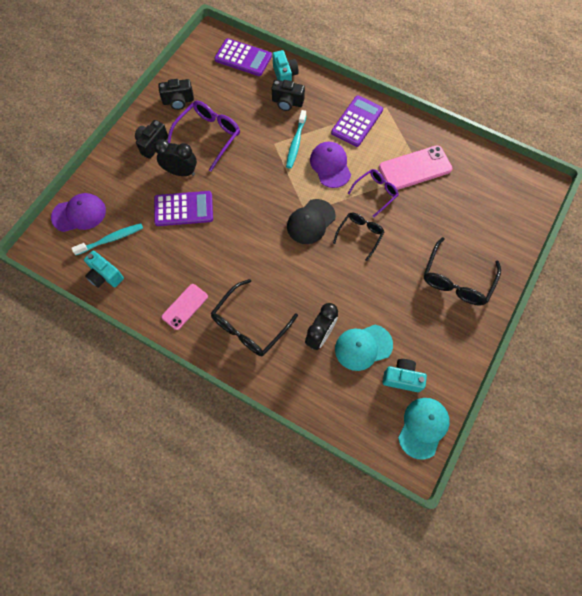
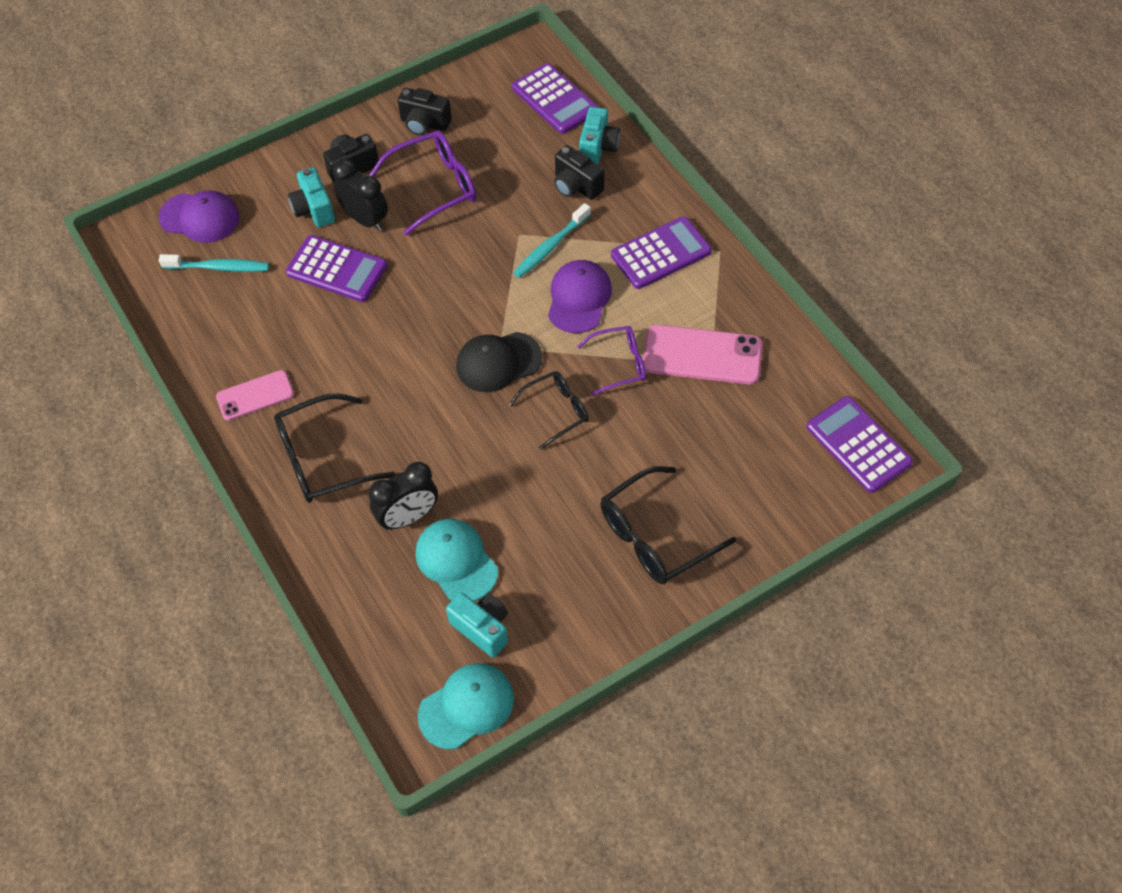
camera: 30 degrees right, 10 degrees down
turquoise camera [84,251,124,288] -> turquoise camera moved to [288,167,335,227]
turquoise cap [335,325,393,371] -> turquoise cap turned 45 degrees clockwise [415,519,498,601]
none -> purple calculator [806,396,913,493]

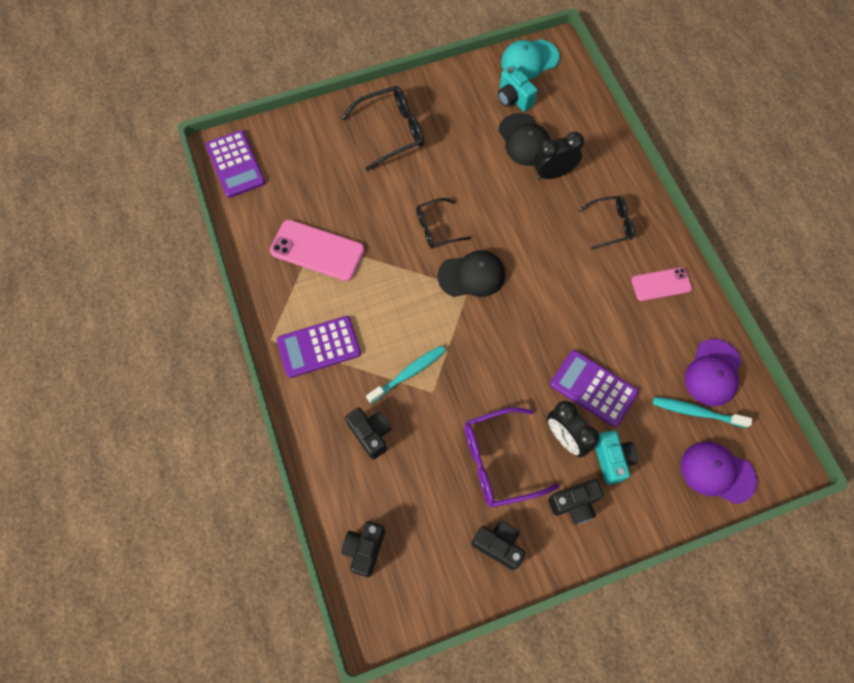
camera: 170 degrees left, 10 degrees up
black glasses [274,393,395,503] -> black glasses [579,196,635,250], size x0.63
turquoise cap [415,519,498,601] -> black cap [498,113,550,166]
purple calculator [512,63,598,134] -> black camera [341,521,385,577]
purple cap [548,260,612,333] -> purple cap moved to [684,339,741,406]
purple glasses [577,326,646,396] -> none
turquoise camera [579,107,620,165] -> none

